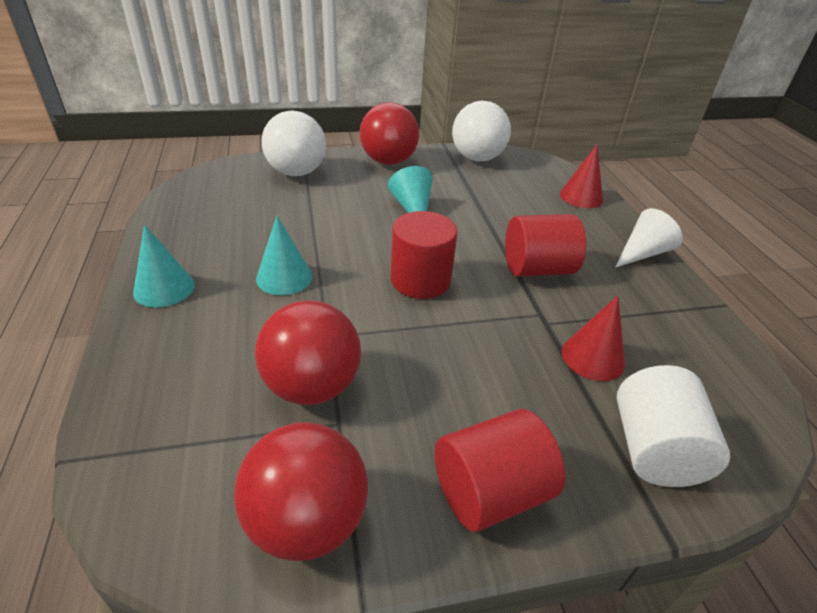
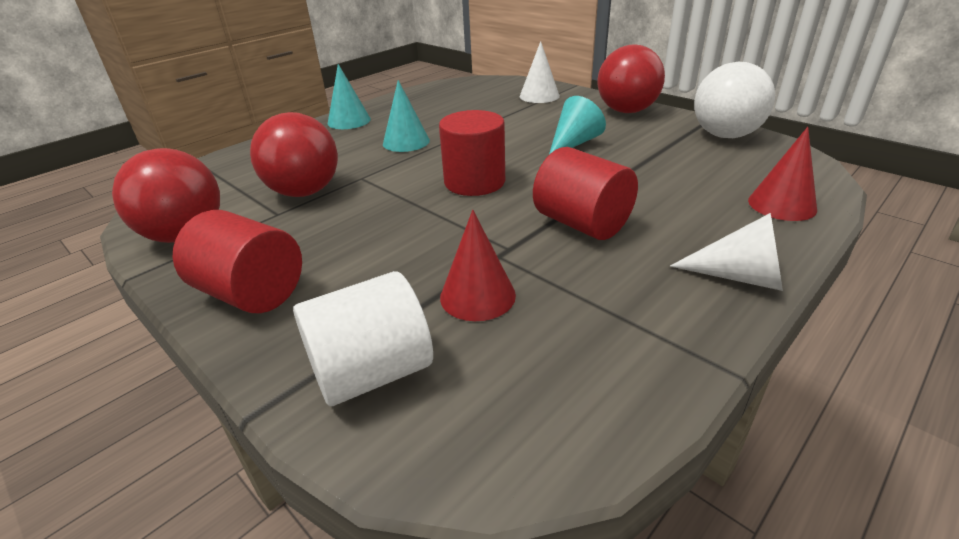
camera: 60 degrees right, 5 degrees down
white ball [262,110,326,176] -> white cone [519,41,560,103]

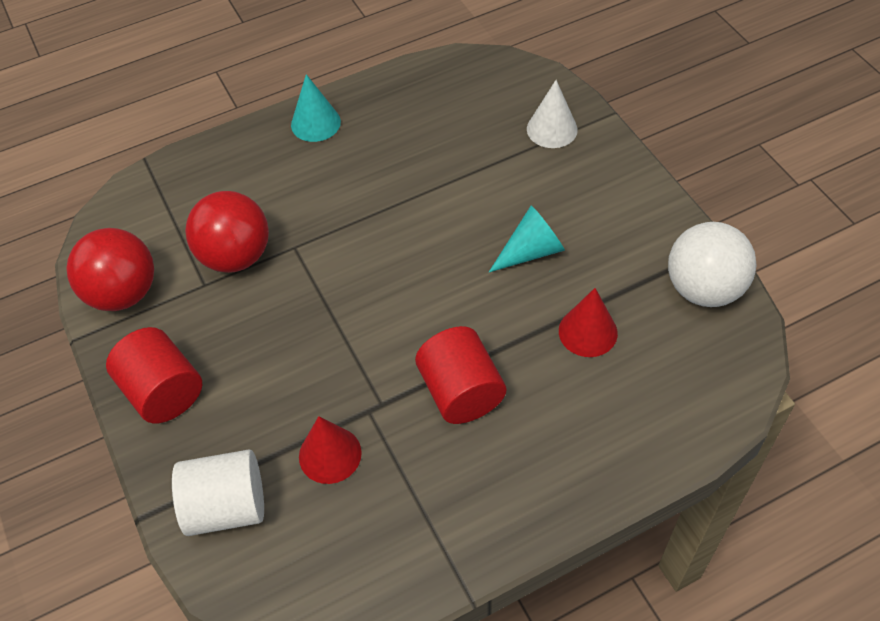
camera: 20 degrees right, 20 degrees up
turquoise cone [383,80,430,152] -> none
red cylinder [439,110,505,196] -> none
red ball [597,45,665,113] -> none
white cone [670,213,783,291] -> none
red cone [748,127,817,221] -> red cone moved to [559,288,618,357]

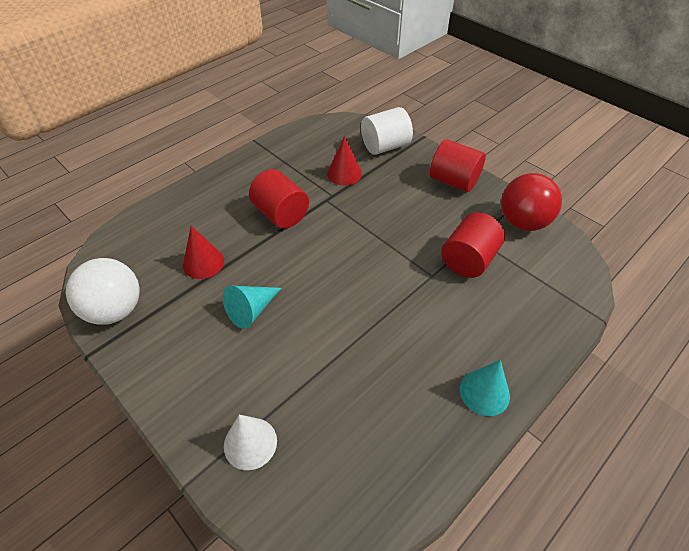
camera: 160 degrees right, 5 degrees down
red ball [185,191,269,273] -> red cylinder [441,212,505,278]

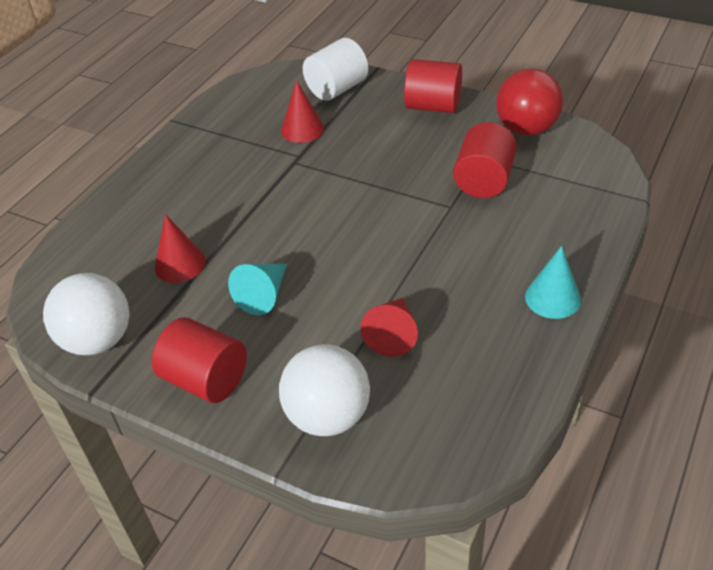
camera: 15 degrees left, 5 degrees down
white cone [224,415,277,470] -> white ball [279,344,370,436]
red cylinder [249,169,309,229] -> red cylinder moved to [152,317,247,403]
none -> red cone [360,298,418,357]

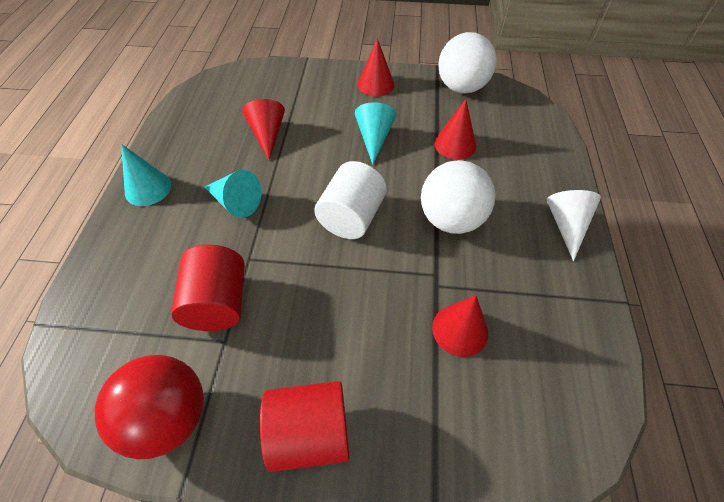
camera: 155 degrees right, 10 degrees up
red cylinder [152,317,247,403] -> red cone [358,38,395,96]
white ball [279,344,370,436] -> white ball moved to [421,160,495,234]
white cylinder [303,38,368,101] -> white cylinder moved to [314,161,387,239]
none -> turquoise cone [205,170,262,218]
none -> white cone [547,190,601,261]

